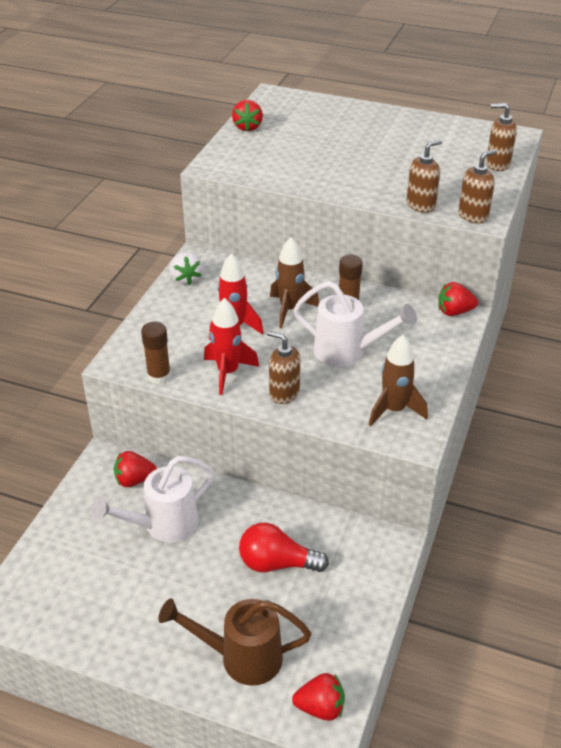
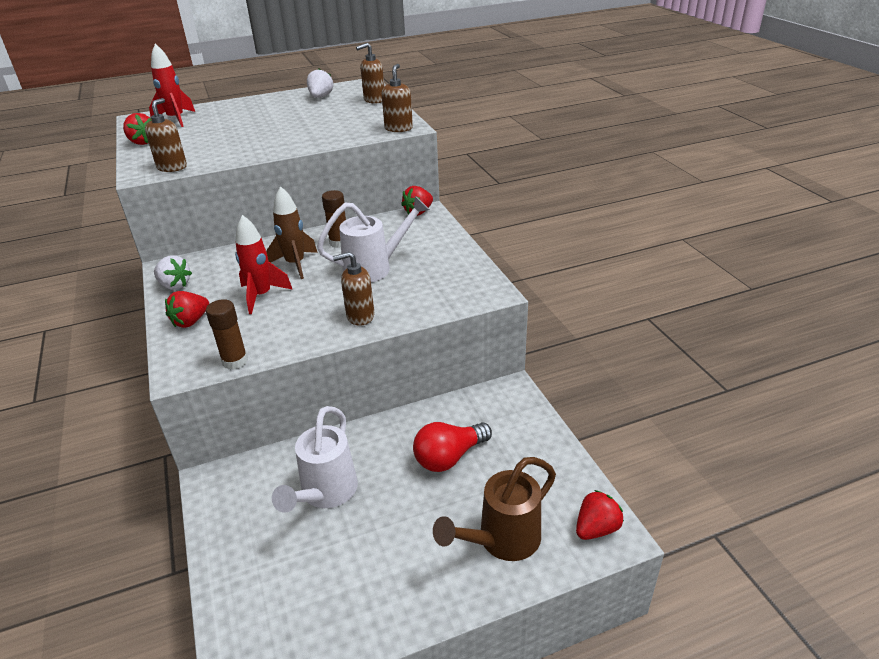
camera: 40 degrees left, 5 degrees down
red strawberry [114,451,157,487] -> red strawberry moved to [165,291,209,328]
red rocket [204,298,259,395] -> red rocket moved to [149,44,195,127]
brown rocket [369,335,428,427] -> none
brown soap dispenser [407,139,442,213] -> brown soap dispenser moved to [145,98,187,172]
none -> white strawberry [307,69,333,98]

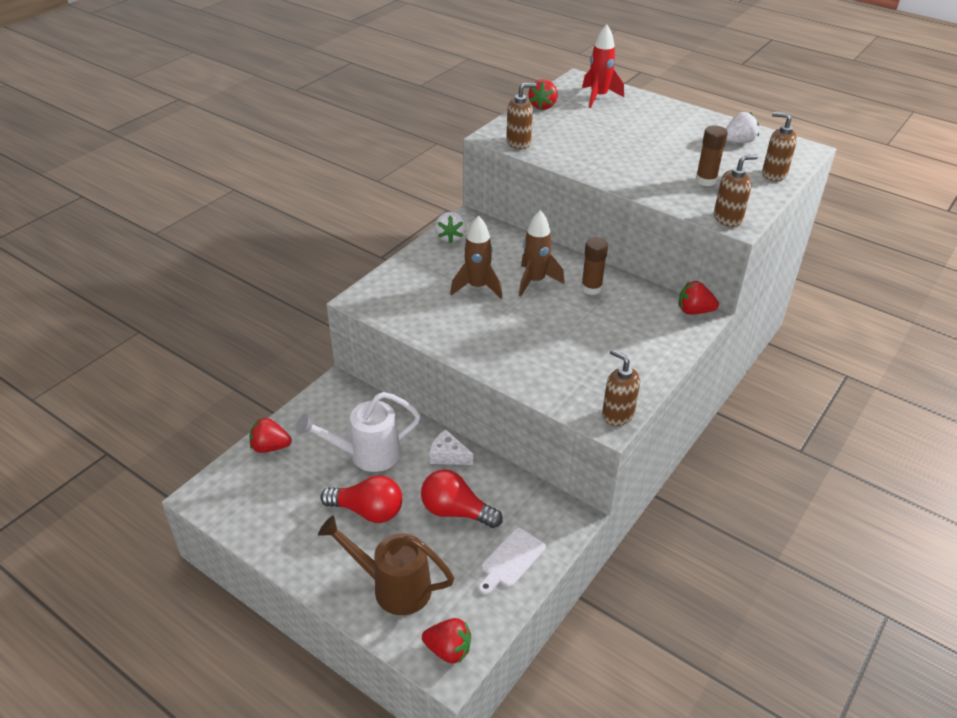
camera: 55 degrees right, 5 degrees up
red strawberry [165,291,209,328] -> red strawberry moved to [249,418,292,453]
brown glue stick [206,299,248,370] -> brown glue stick moved to [696,125,728,186]
red rocket [235,215,293,314] -> brown rocket [450,216,502,299]
white watering can [317,196,430,282] -> none
brown soap dispenser [333,252,374,326] -> brown soap dispenser moved to [602,349,640,426]
none -> red light bulb [320,475,402,523]
none -> white cheese [429,429,473,465]
none -> white cutting board [479,528,546,595]

